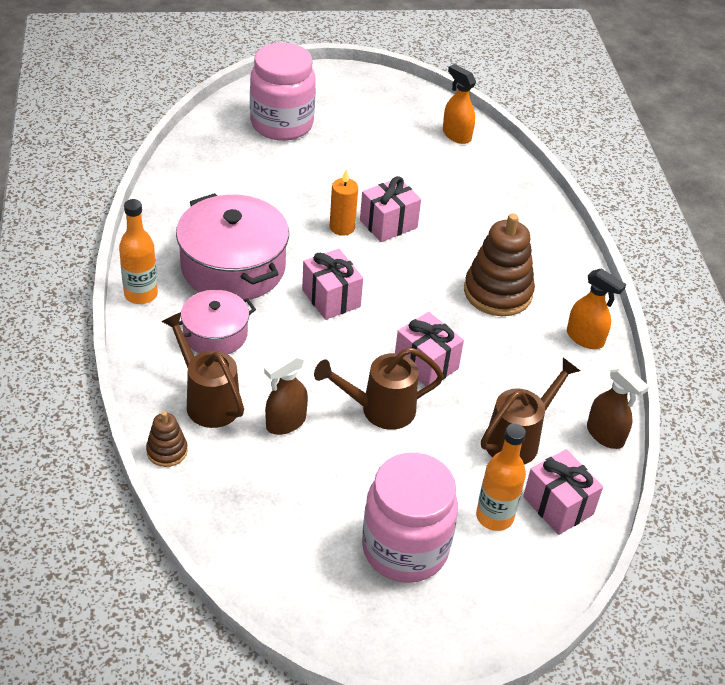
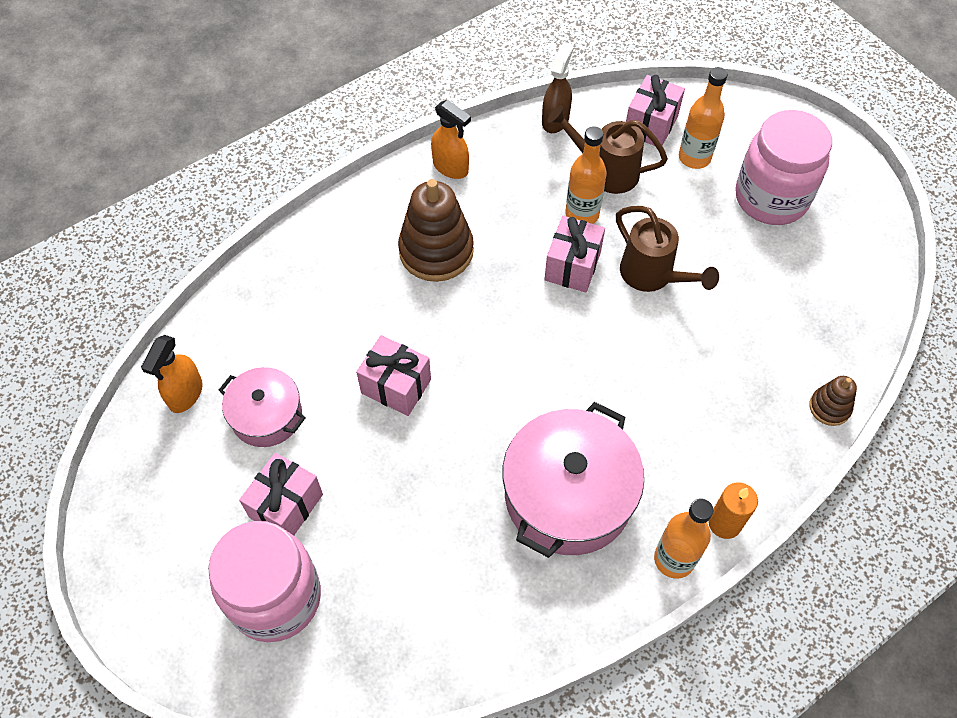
camera: 115 degrees left, 15 degrees up
brown watering can [161,312,244,428] -> none
pink pot [179,290,256,354] -> pink pot moved to [219,367,306,447]
brown spray bottle [264,352,308,435] -> none
pink gift [302,249,363,320] -> pink gift moved to [239,452,323,535]
orange candle [330,169,358,236] -> orange candle moved to [708,483,758,539]
orange spray bottle [567,268,626,349] -> orange spray bottle turned 120 degrees clockwise [431,100,471,179]
none -> orange bottle [565,126,607,224]

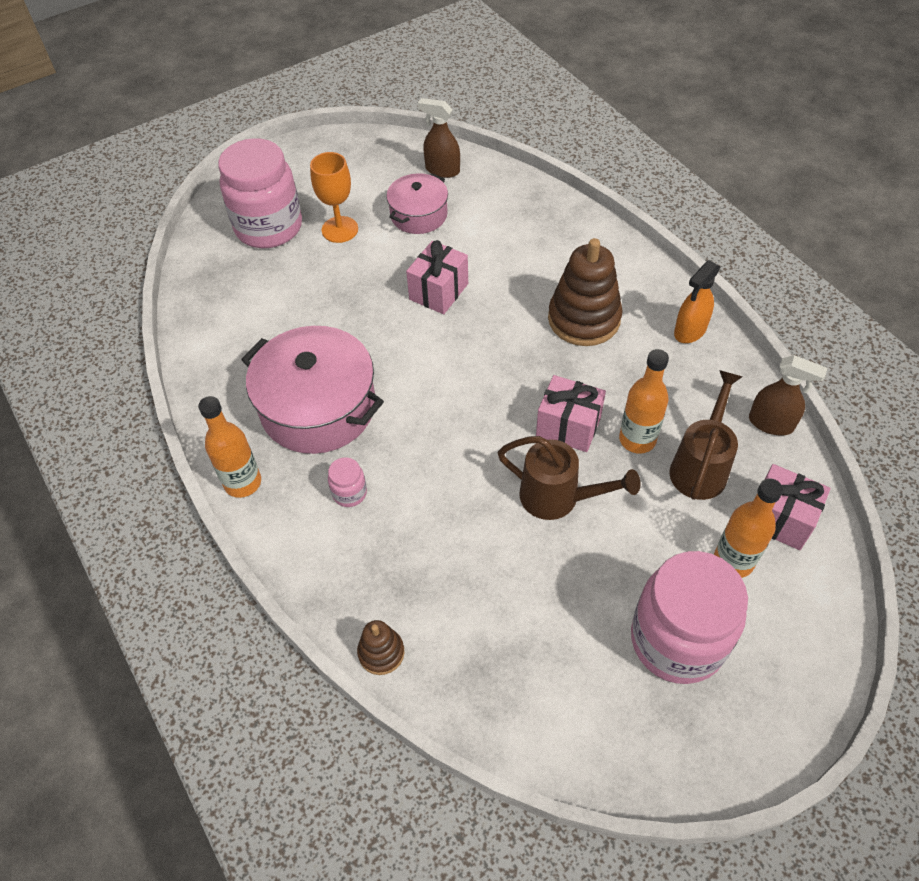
camera: 95 degrees right, 5 degrees down
orange spray bottle [141,335,203,413] -> brown spray bottle [418,98,460,178]
pink gift [239,452,323,535] -> orange goblet [310,152,358,243]
brown watering can [616,206,719,292] -> brown watering can turned 120 degrees counterclockwise [498,436,641,520]
orange candle [708,483,758,539] -> none
none -> pink jar [328,457,367,507]

